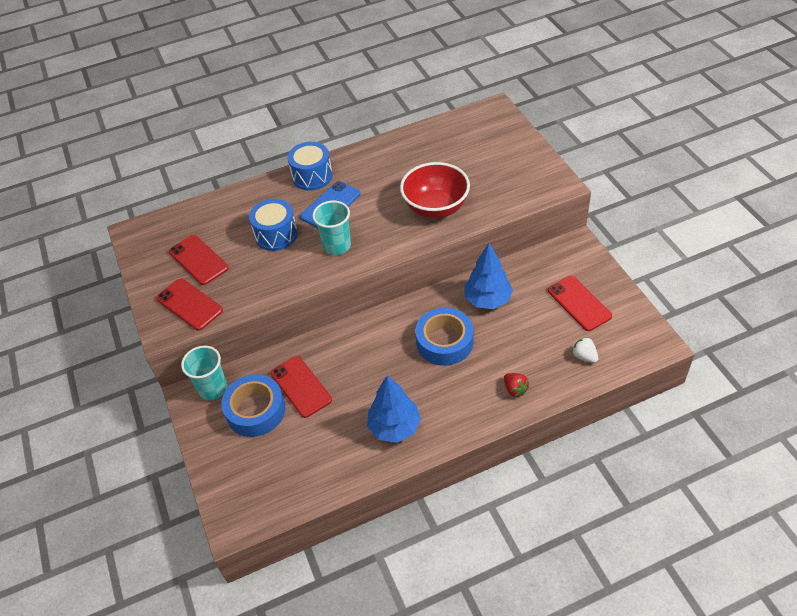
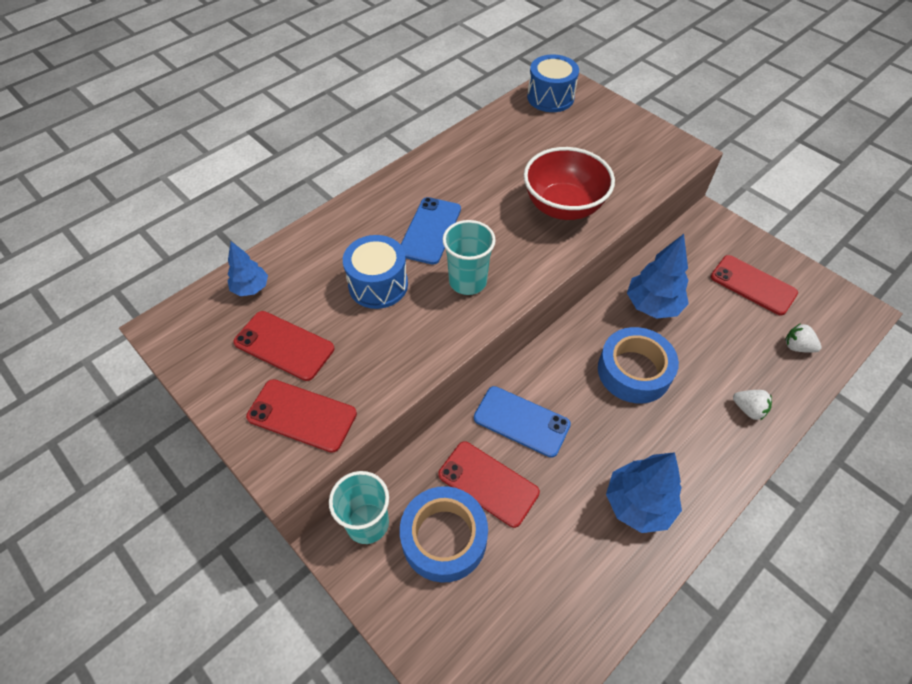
camera: 25 degrees left, 5 degrees up
blue drum [288,142,333,191] -> blue drum moved to [527,55,579,112]
red strawberry [504,373,529,397] -> white strawberry [733,390,772,420]
none -> blue tree [227,241,268,296]
none -> blue phone [474,386,571,458]

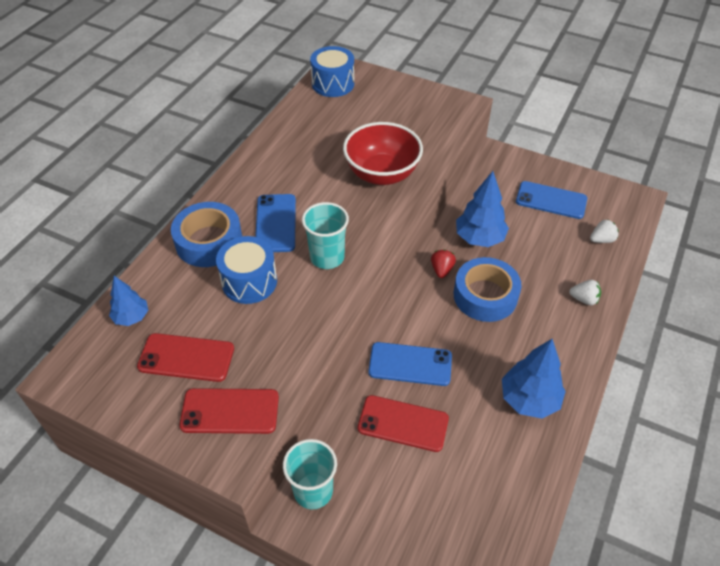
camera: 20 degrees left, 5 degrees down
blue tape [400,486,488,583] -> blue tape moved to [171,202,242,267]
red phone [710,255,798,316] -> blue phone [516,181,587,219]
white strawberry [785,324,822,353] -> white strawberry turned 150 degrees clockwise [590,219,619,243]
none -> red strawberry [431,249,456,278]

